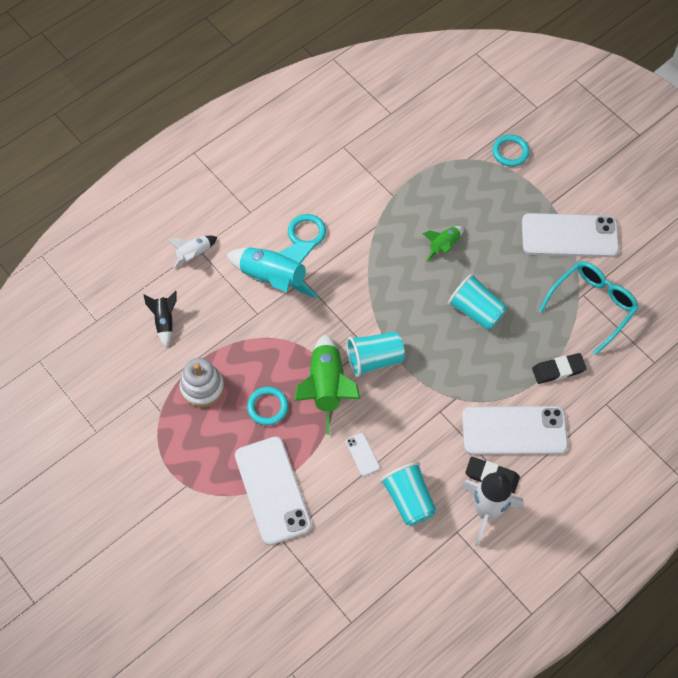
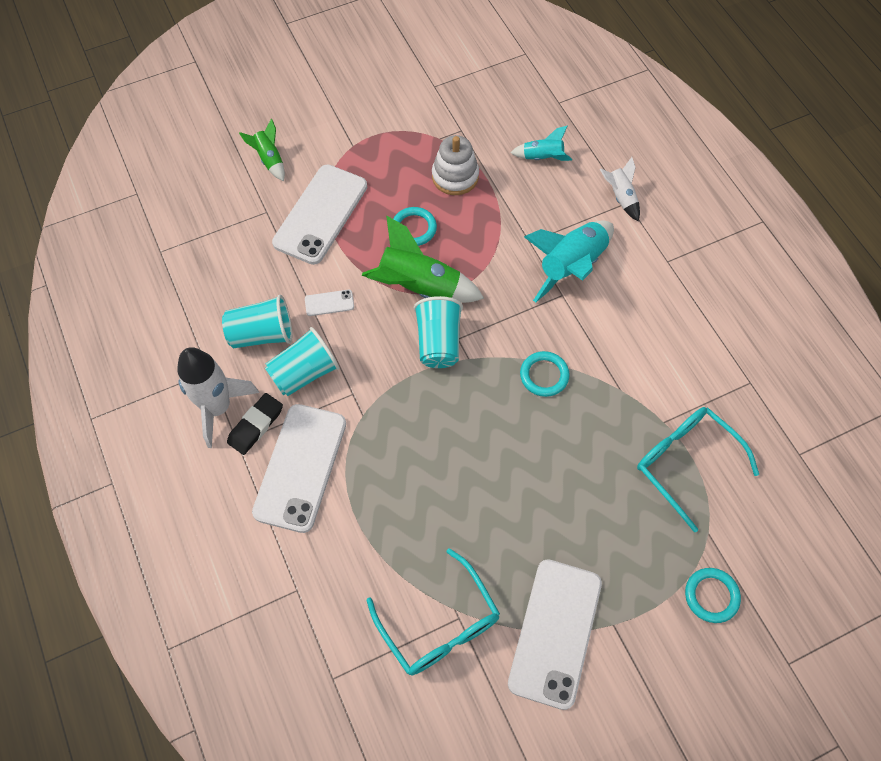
camera: 105 degrees right, 0 degrees up
black rocket [144,291,177,348] -> turquoise rocket [510,126,572,161]
white phone [235,437,312,545] -> white phone turned 60 degrees counterclockwise [272,165,367,265]
turquoise ring [288,214,326,246] -> turquoise ring moved to [520,351,570,397]
green rocket [423,226,464,261] -> green rocket moved to [239,118,285,181]
turquoise cup [448,273,507,330] -> turquoise cup moved to [265,327,340,396]
black eraser [532,353,587,384] -> none
none -> turquoise glasses [637,407,759,532]

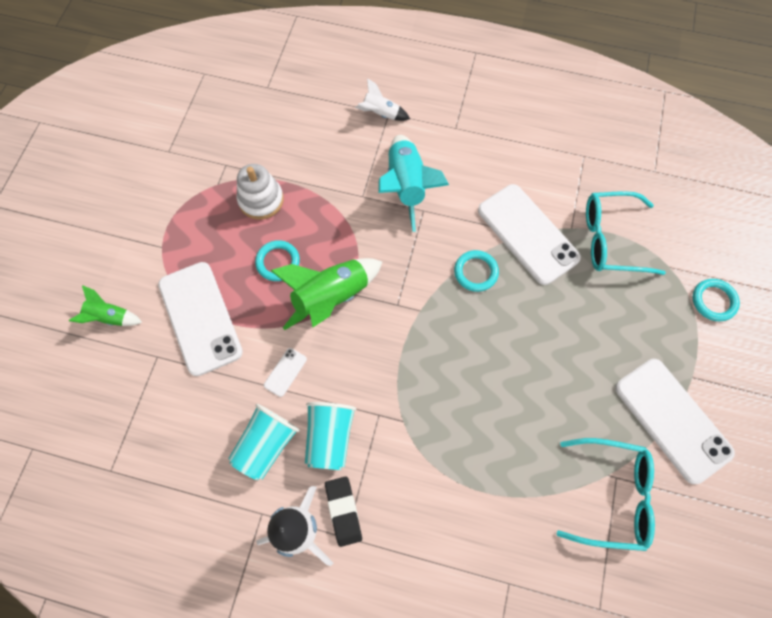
camera: 50 degrees left, 5 degrees up
white phone [252,404,346,533] -> white phone moved to [478,184,581,285]
turquoise cup [414,296,463,368] -> none
turquoise rocket [510,126,572,161] -> none

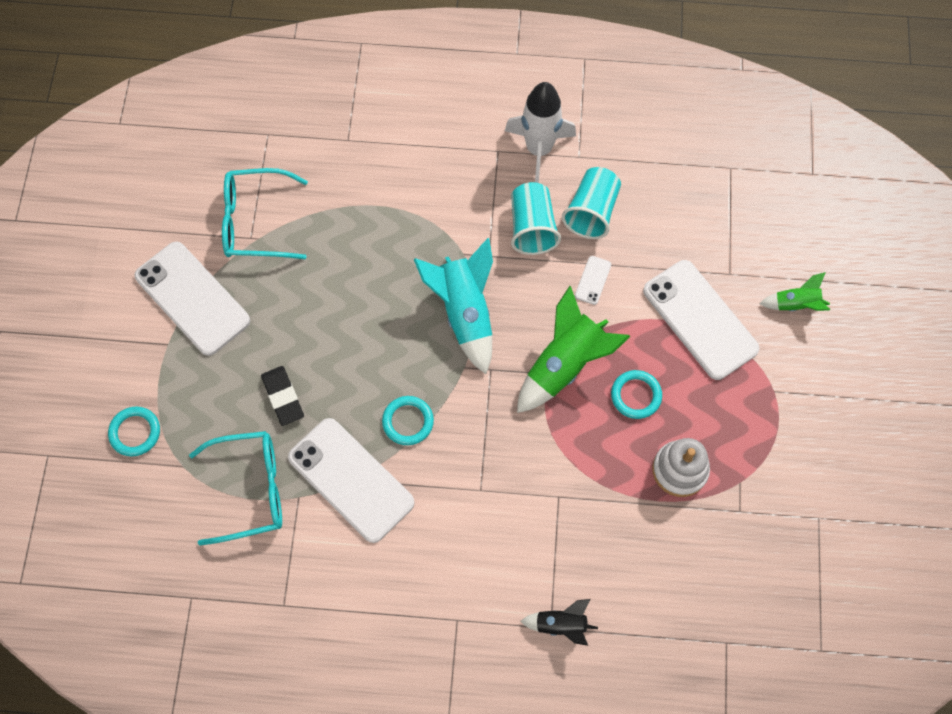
camera: 170 degrees right, 0 degrees up
black eraser [325,476,362,547] -> black eraser moved to [261,366,304,426]
white rocket [355,78,410,121] -> black rocket [520,599,598,646]
turquoise rocket [379,135,449,232] -> turquoise rocket moved to [414,238,493,374]

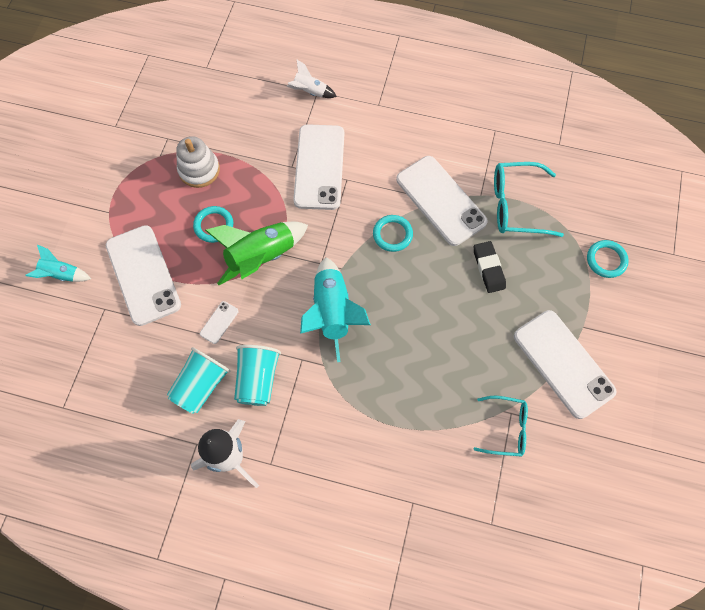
camera: 170 degrees left, 0 degrees up
turquoise glasses [222,168,308,259] -> turquoise glasses [474,396,528,457], size x0.65
black rocket [520,599,598,646] -> white rocket [287,60,337,98]
green rocket [759,272,830,311] -> turquoise rocket [26,245,91,282]
none -> white phone [293,124,344,210]

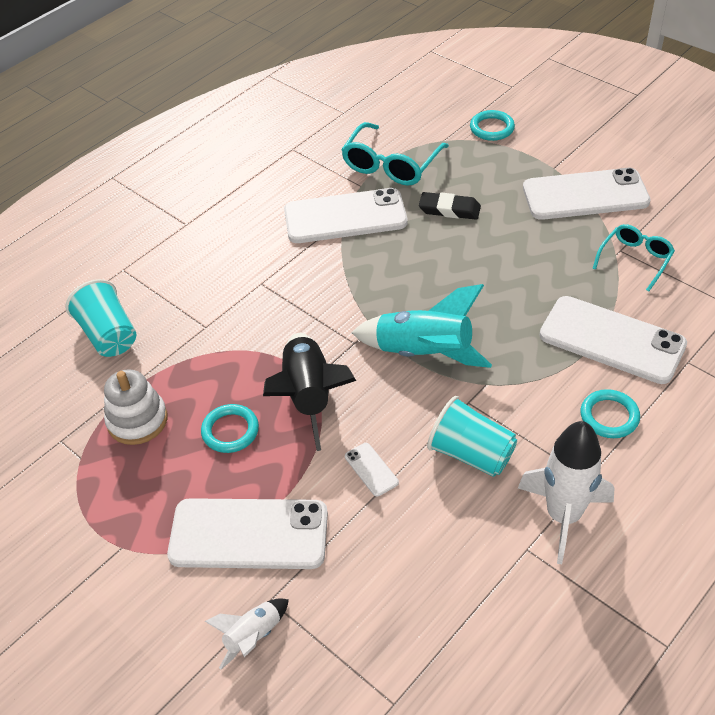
camera: 60 degrees left, 20 degrees down
turquoise rocket [26,245,91,282] -> none
turquoise cup [167,347,230,414] -> turquoise cup moved to [66,279,136,357]
green rocket [205,222,308,285] -> black rocket [263,333,356,451]
white rocket [287,60,337,98] -> white rocket moved to [204,598,289,669]
white phone [293,124,344,210] -> white phone moved to [540,296,687,384]
turquoise ring [373,215,413,252] -> turquoise ring moved to [580,389,640,438]

